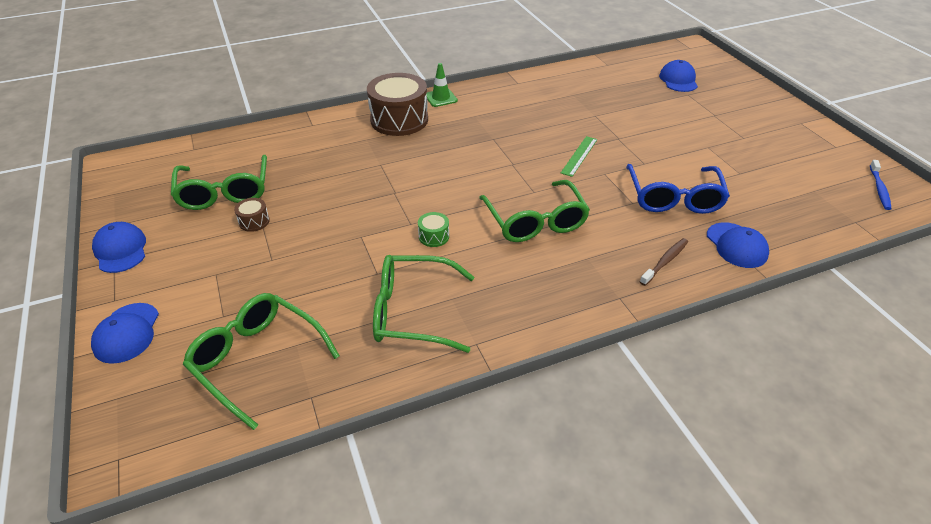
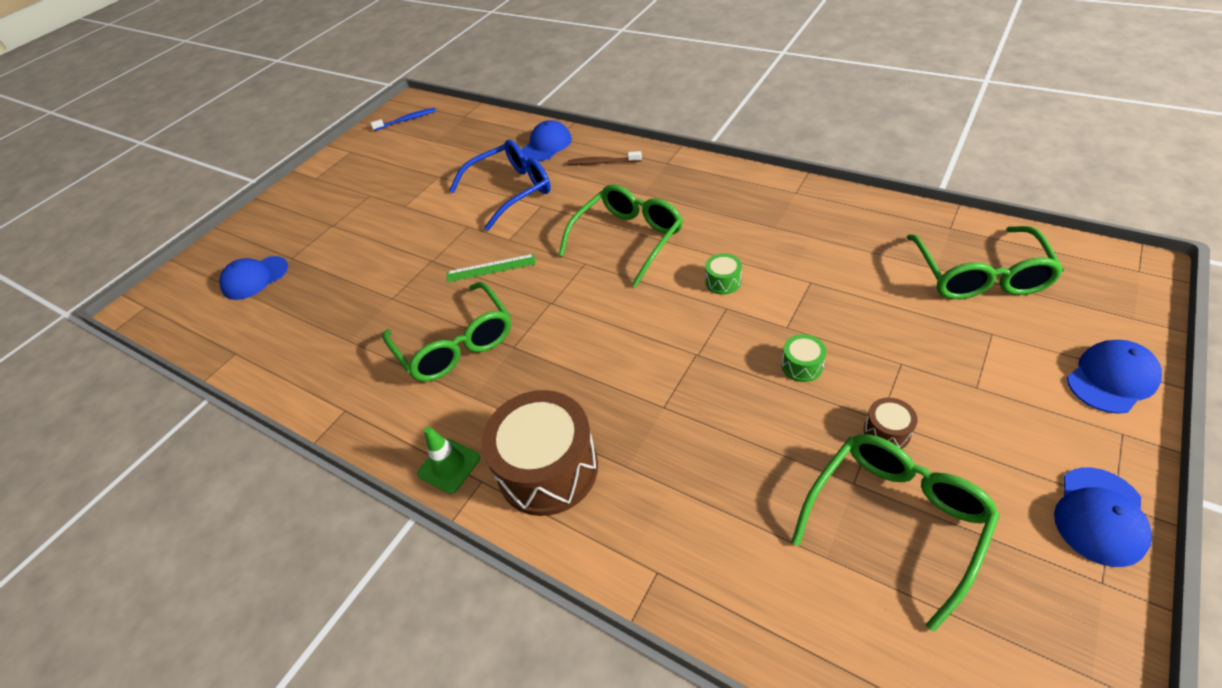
camera: 120 degrees left, 5 degrees up
green glasses [373,255,474,353] -> green glasses moved to [382,282,511,382]
none -> green drum [781,334,827,382]

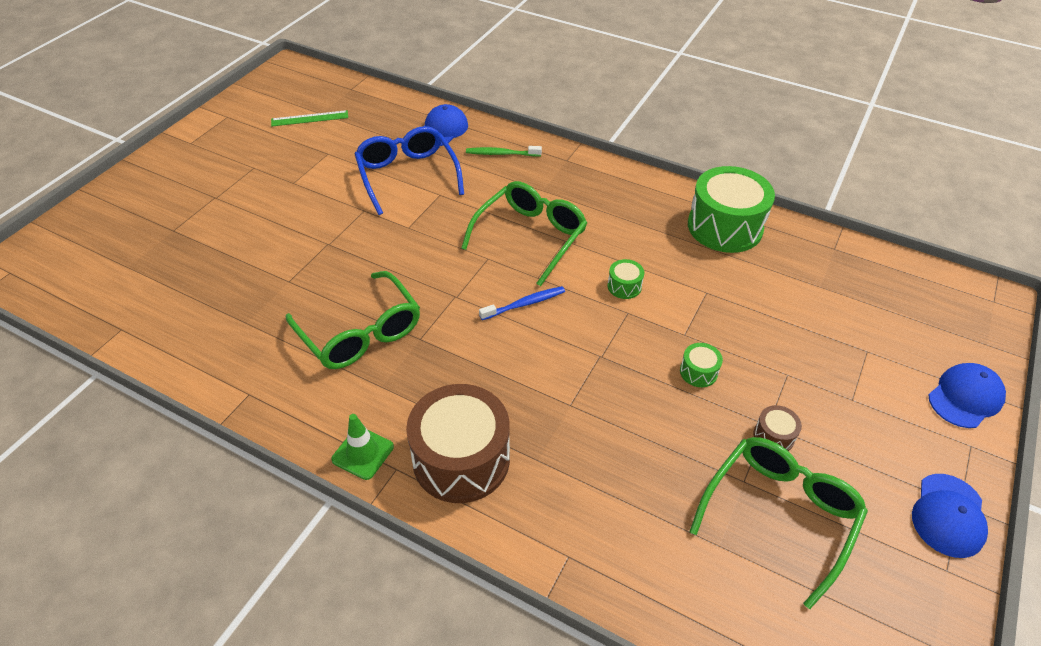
camera: 10 degrees left, 0 degrees up
blue cap [219,256,288,300] -> none
blue toothbrush [371,108,436,131] -> blue toothbrush moved to [479,286,565,320]
green ruler [447,254,536,282] -> green ruler moved to [271,110,348,126]
blue glasses [449,140,551,230] -> blue glasses turned 75 degrees counterclockwise [355,126,464,215]
brown toothbrush [568,151,642,165] -> green toothbrush [466,146,542,157]
green glasses [907,226,1064,299] -> none
none -> green drum [688,166,775,253]

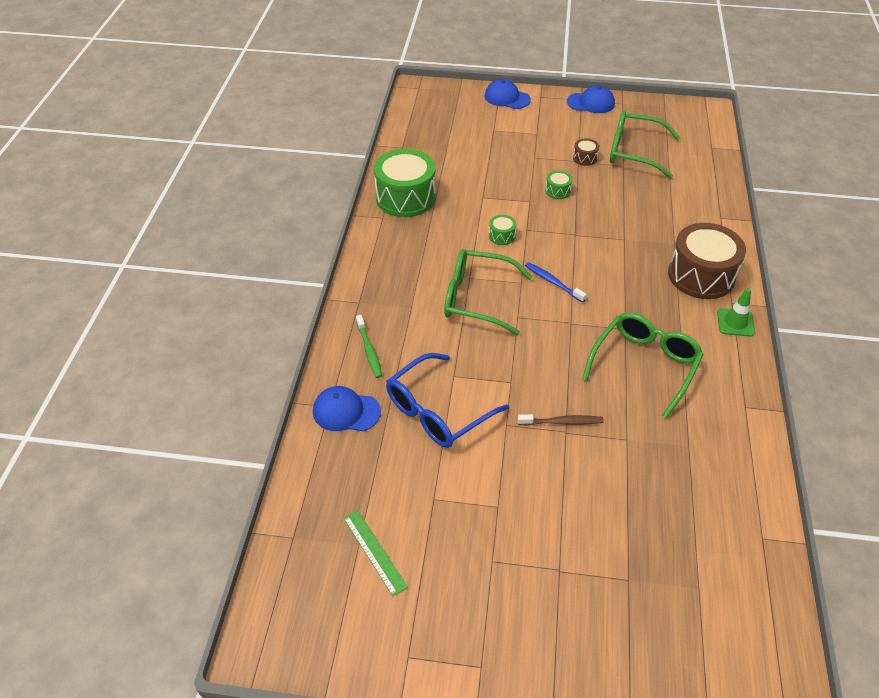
camera: 110 degrees left, 0 degrees up
none -> brown toothbrush [518,414,604,425]

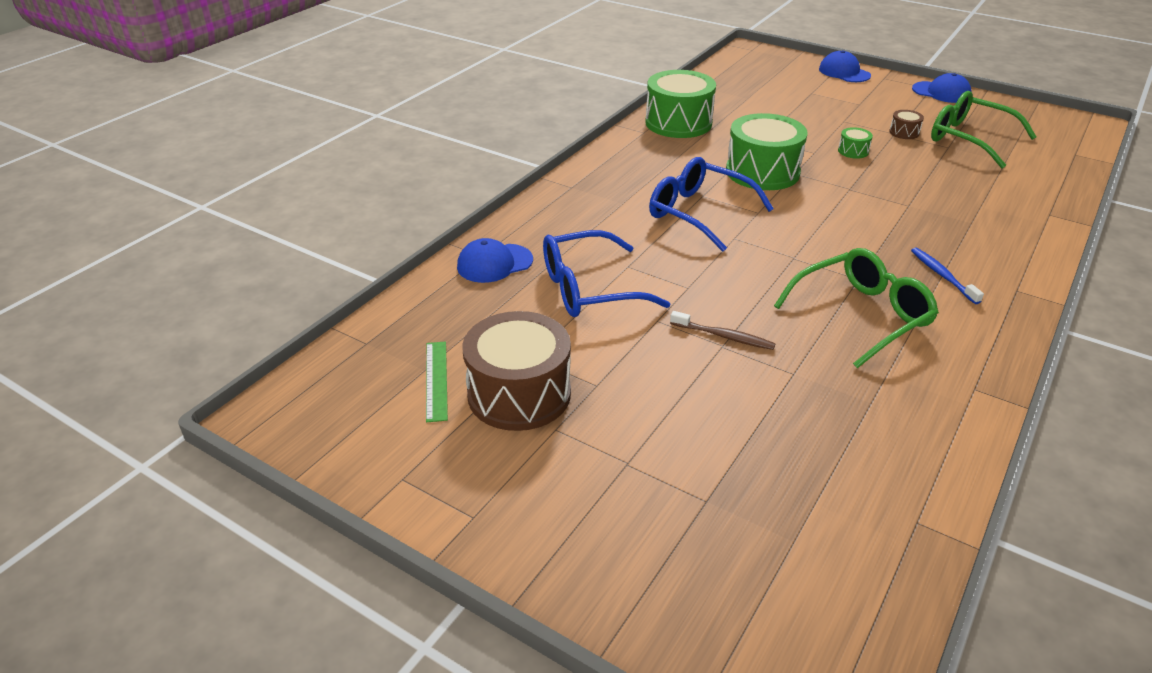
camera: 25 degrees right, 10 degrees down
blue cap [313,386,381,431] -> blue cap turned 60 degrees counterclockwise [457,238,533,283]
green toothbrush [356,315,382,378] -> none
green glasses [444,249,532,335] -> blue glasses [649,157,774,252]
green drum [489,215,516,245] -> green drum [726,113,808,190], size x2.35
blue toothbrush [525,262,587,302] -> blue toothbrush moved to [911,248,984,304]
brown drum [668,223,746,299] -> brown drum moved to [462,311,571,431]
green traffic cone [717,288,755,337] -> none

